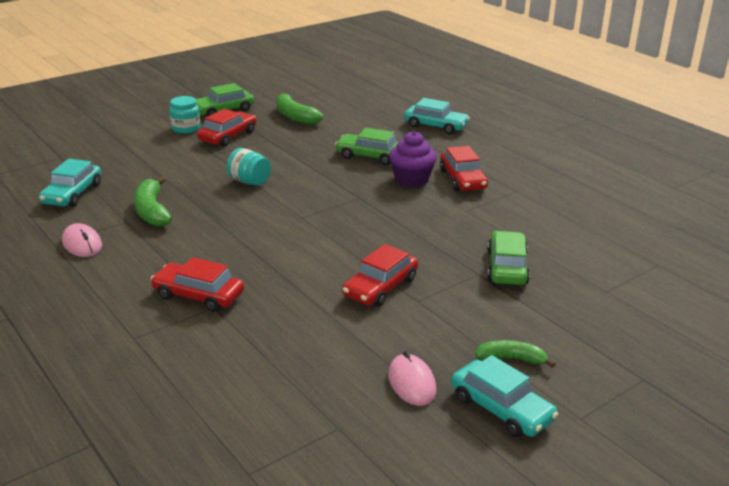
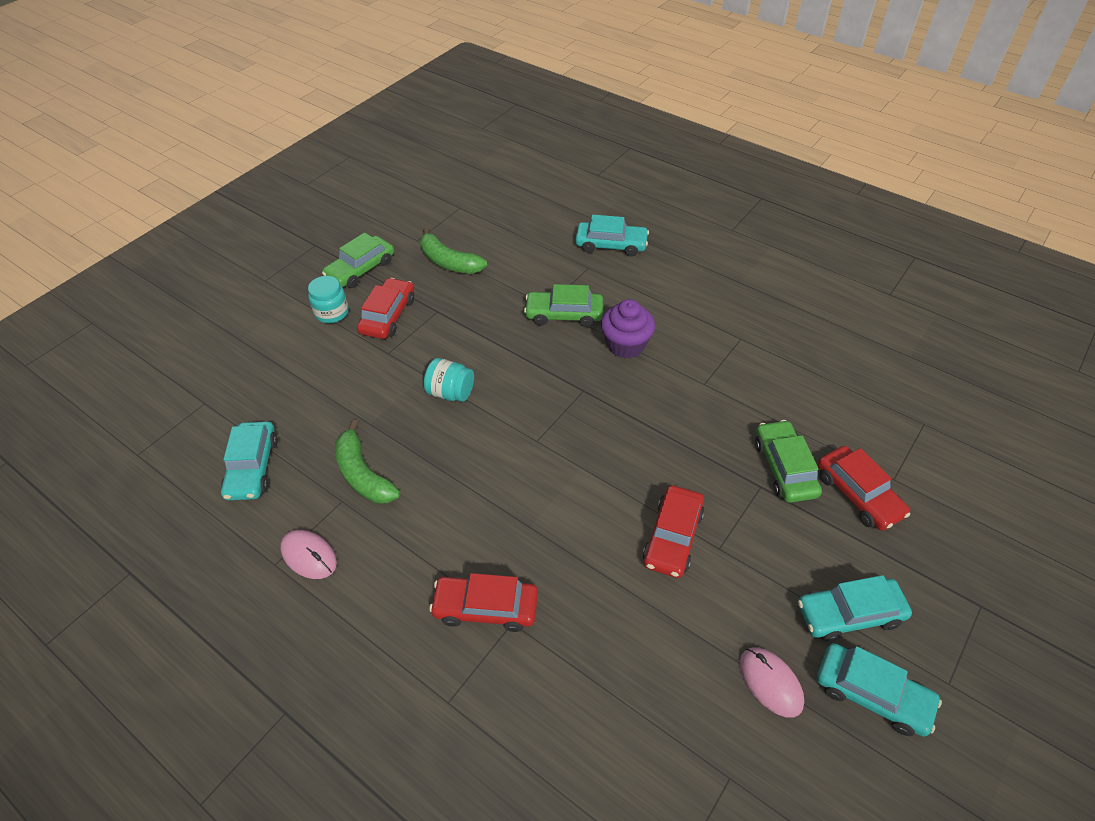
camera: 15 degrees left, 20 degrees up
red car [440,146,488,191] -> red car moved to [818,446,910,531]
green banana [475,340,555,368] -> turquoise car [798,575,912,642]

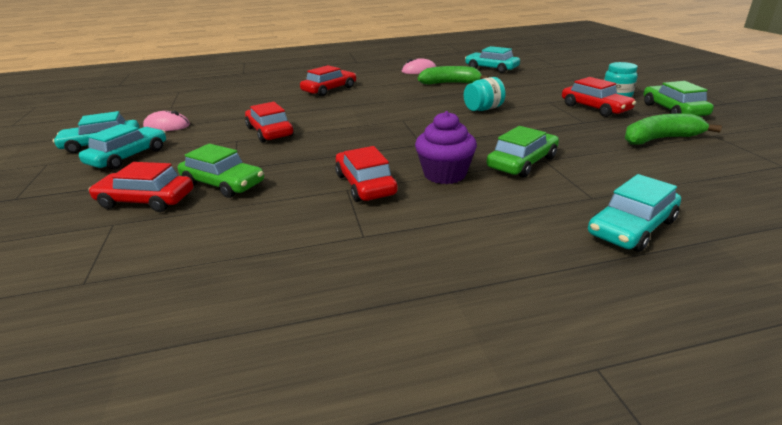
camera: 130 degrees right, 20 degrees down
none -> red car [335,146,398,202]

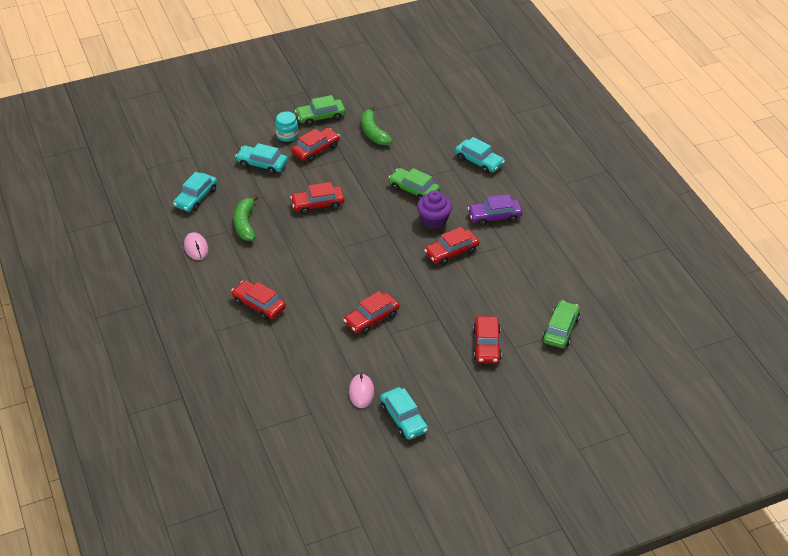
camera: 100 degrees left, 15 degrees up
turquoise car [79,124,166,170] -> turquoise car moved to [235,143,288,174]
green car [178,144,264,198] -> green car moved to [543,300,580,348]
turquoise jar [464,77,506,111] -> red car [290,182,345,214]
none -> purple car [468,194,522,226]

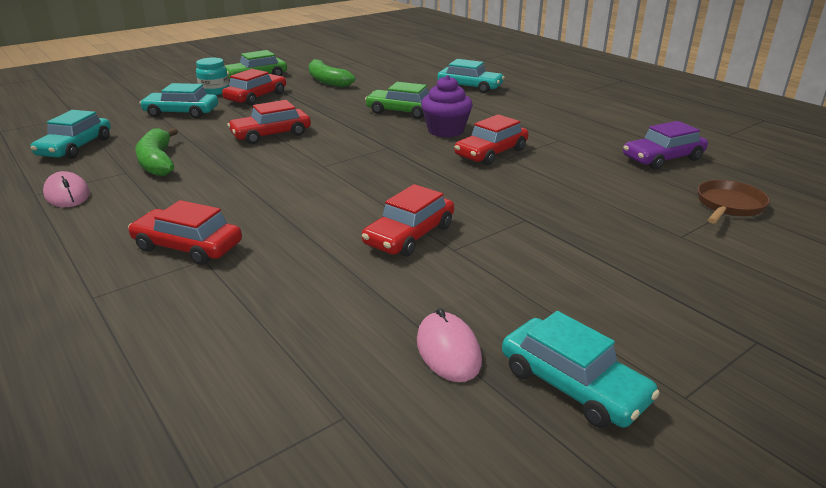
camera: 15 degrees left, 15 degrees down
purple car [468,194,522,226] -> purple car moved to [623,121,708,170]
red car [473,316,502,363] -> none
green car [543,300,580,348] -> brown pan [698,180,770,223]

